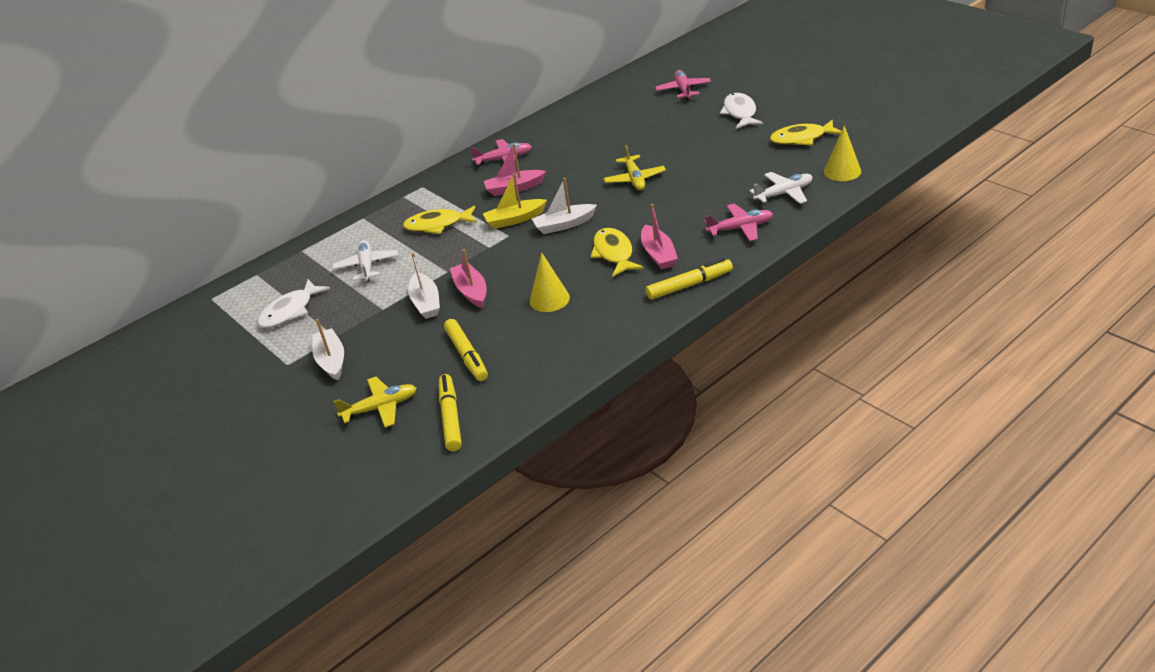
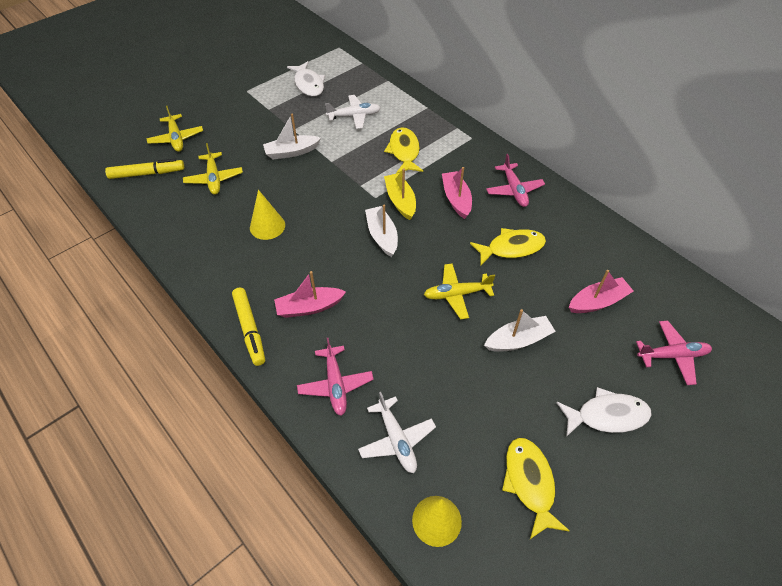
camera: 85 degrees right, 15 degrees up
white fish [257,279,330,328] -> white fish turned 150 degrees counterclockwise [287,61,325,97]
white boat [312,319,344,381] -> white boat moved to [484,309,556,352]
yellow marker [444,319,488,381] -> yellow plane [183,143,243,195]
pink boat [450,249,486,308] -> pink boat moved to [569,270,634,313]
yellow fish [590,228,644,277] -> yellow fish moved to [470,228,546,265]

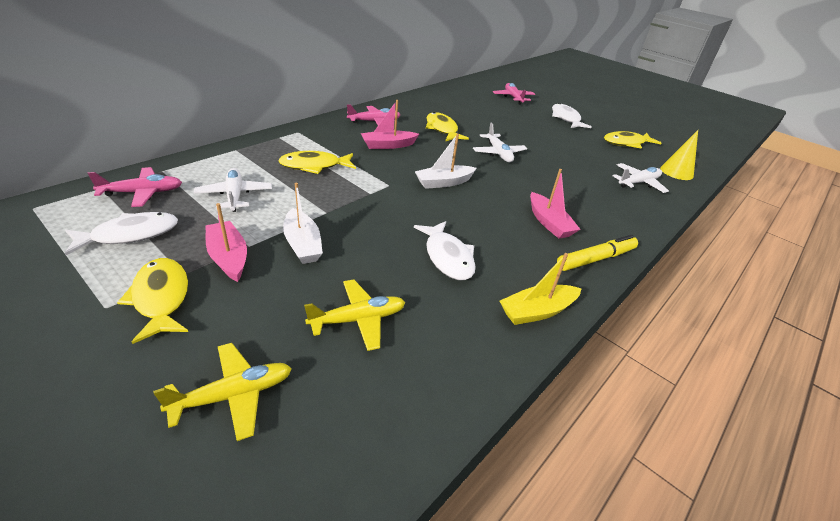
camera: 100 degrees left, 15 degrees down
yellow marker [105,159,184,179] -> none
yellow cone [250,190,285,240] -> white fish [414,221,476,280]
pink plane [297,338,374,416] -> pink plane moved to [88,167,182,207]
yellow boat [384,169,416,220] -> yellow boat moved to [500,253,582,325]
yellow plane [424,263,495,320] -> white plane [473,123,527,162]
white boat [484,309,556,352] -> none
pink boat [569,270,634,313] -> pink boat moved to [206,203,247,282]
none -> yellow fish [117,258,188,344]

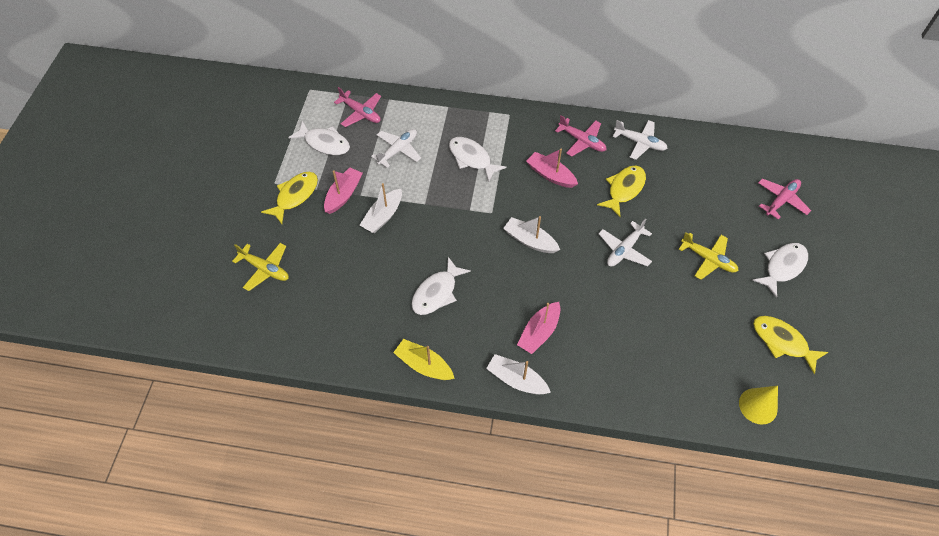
camera: 60 degrees right, 20 degrees up
yellow fish [278,151,356,174] -> white fish [449,137,506,182]
yellow plane [304,280,405,351] -> yellow plane moved to [679,232,739,280]
yellow marker [557,235,638,271] -> white boat [486,354,551,394]
white plane [613,163,669,193] -> white plane moved to [613,120,668,160]

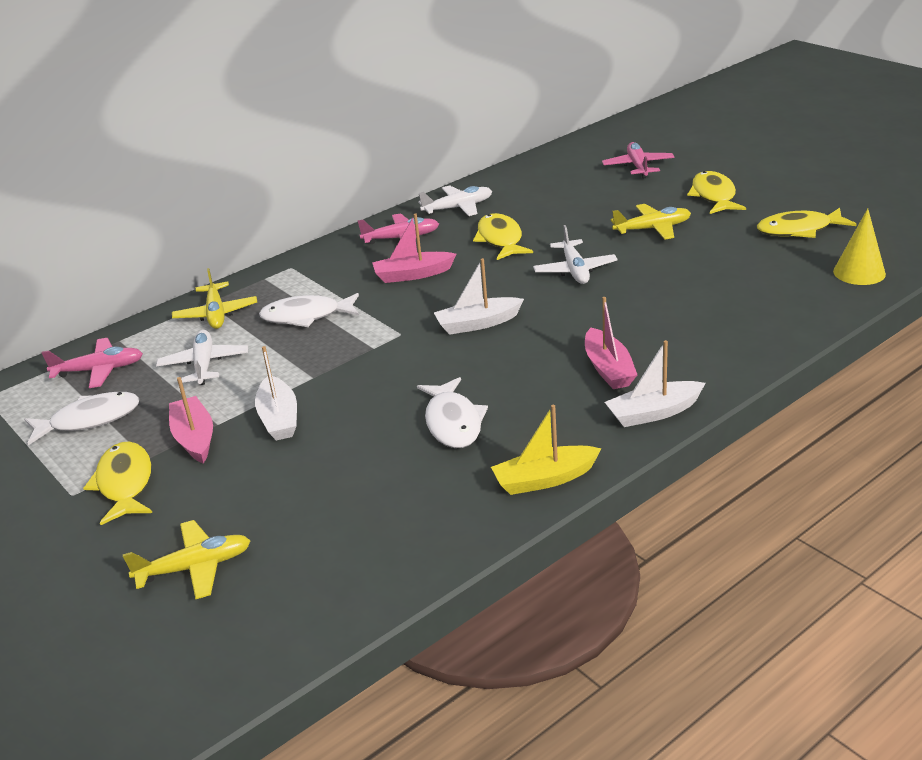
camera: 45 degrees left, 25 degrees down
white fish [752,243,808,298] -> yellow fish [687,171,746,214]
none -> yellow plane [172,268,257,329]

